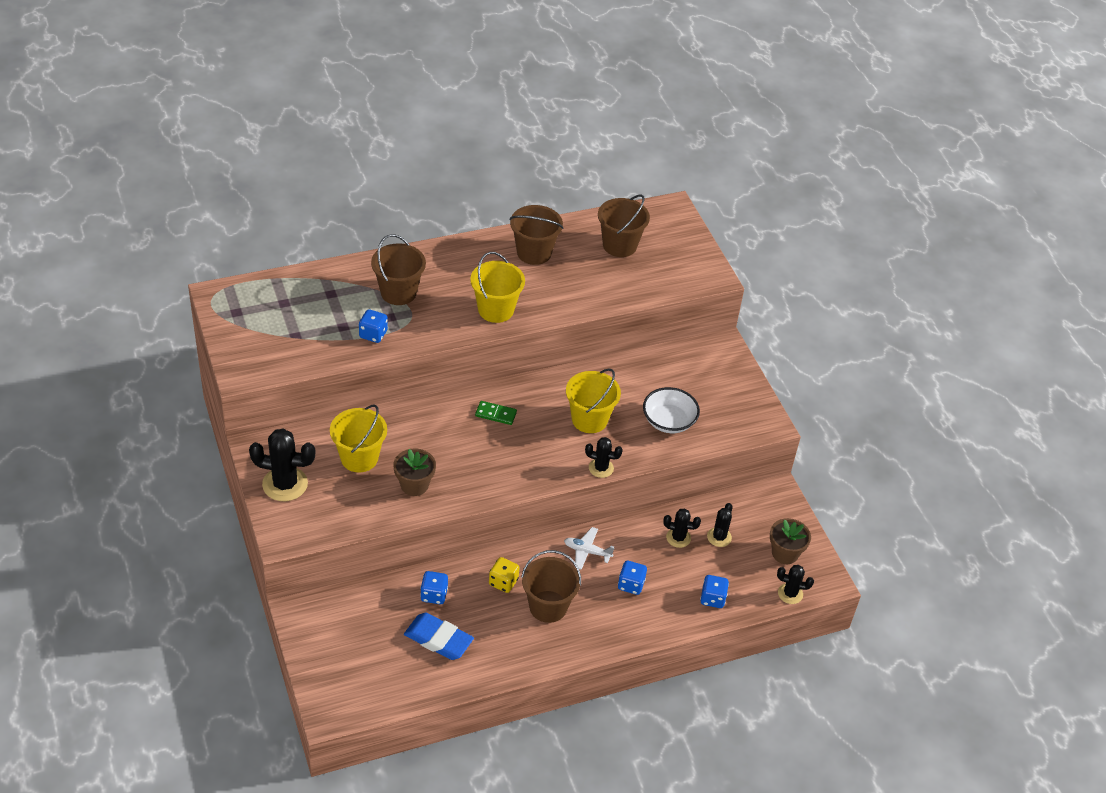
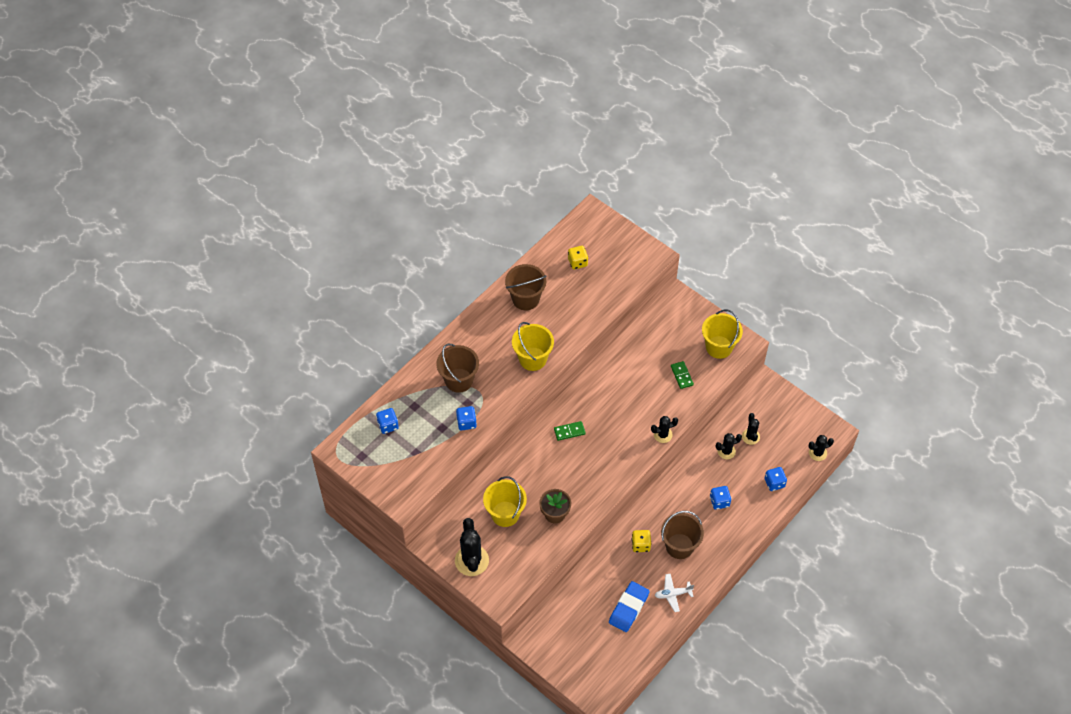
camera: 25 degrees left, 10 degrees up
black cactus [249,429,316,501] -> black cactus turned 75 degrees counterclockwise [455,518,489,576]
blue eraser [404,613,474,660] -> blue eraser turned 60 degrees counterclockwise [609,581,650,632]
blue dice [420,571,448,604] -> blue dice moved to [376,408,399,434]
white plane [564,527,614,570] -> white plane moved to [655,574,694,612]
yellow bucket [566,368,621,433] -> yellow bucket moved to [702,310,743,359]
brown bucket [598,194,650,257] -> yellow dice [568,246,588,269]
white bowl [643,387,700,433] -> green domino [671,361,694,389]
brown flower pot [770,518,811,564] -> none

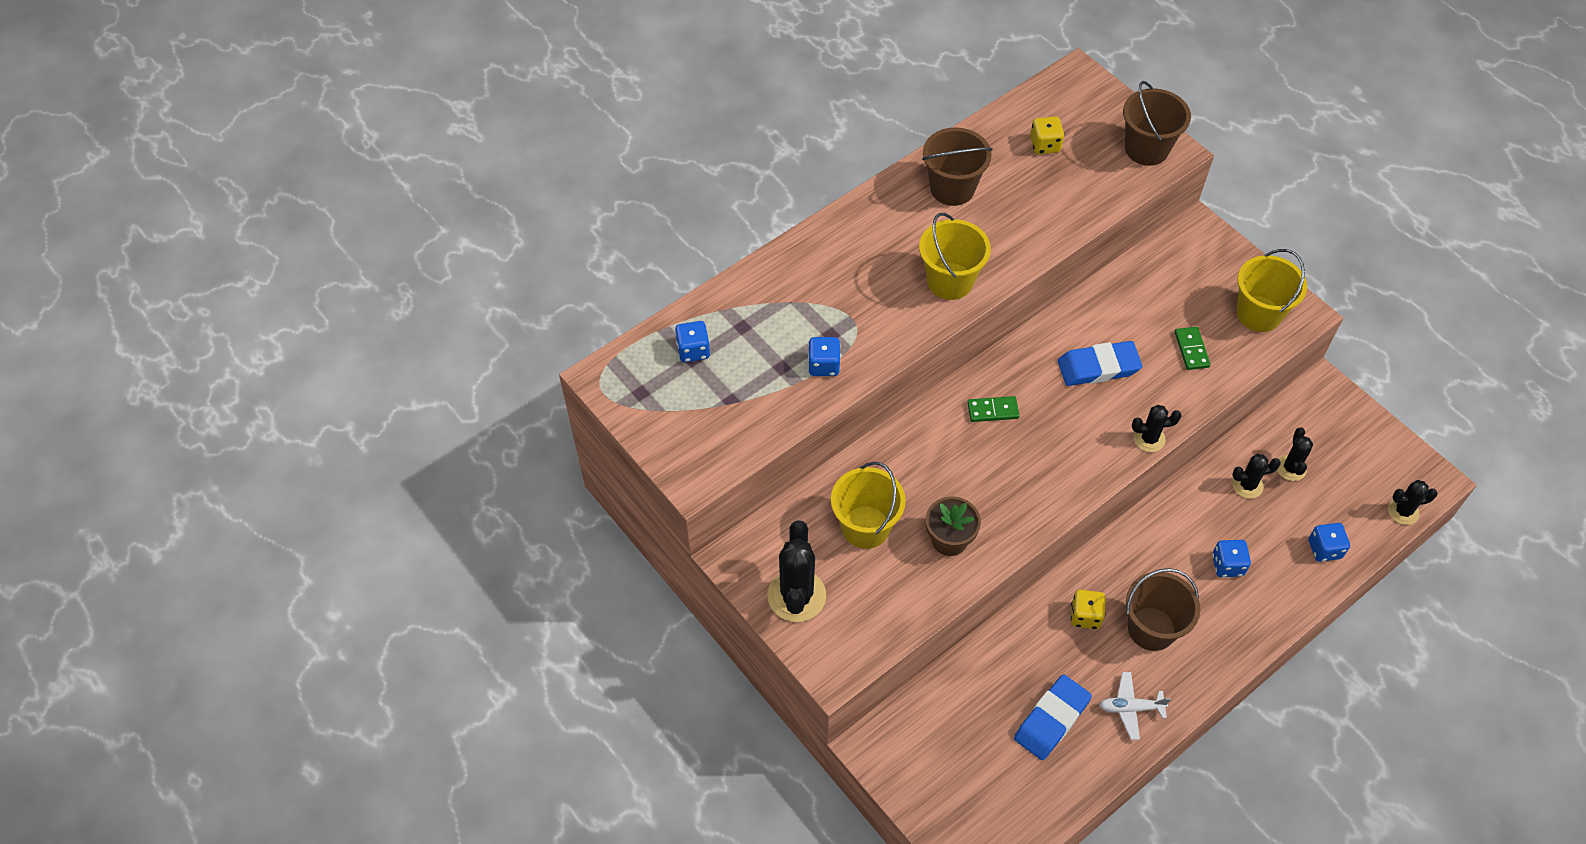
camera: 10 degrees right, 0 degrees up
brown bucket [436,344,479,393] -> brown bucket moved to [1123,81,1191,166]
none -> blue eraser [1058,341,1142,386]

